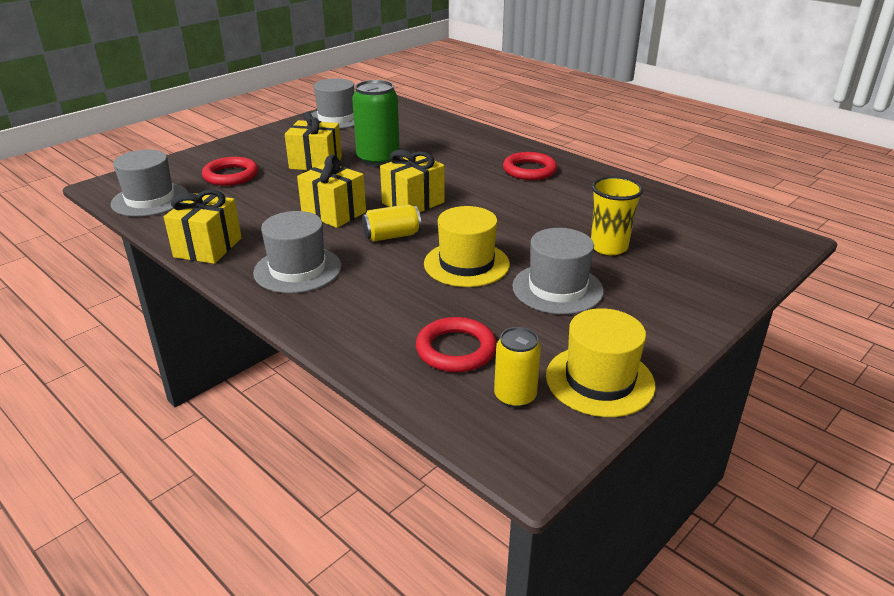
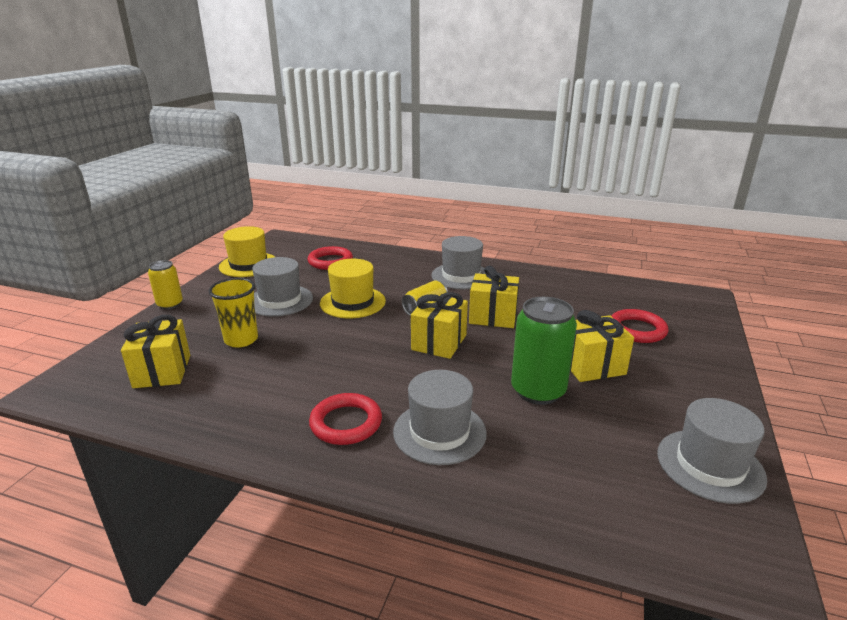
camera: 155 degrees right, 5 degrees down
grey hat [111,150,188,217] -> grey hat moved to [393,370,487,465]
yellow gift [164,190,242,264] -> yellow gift moved to [121,315,190,388]
yellow can [494,327,541,408] -> yellow can moved to [148,260,183,309]

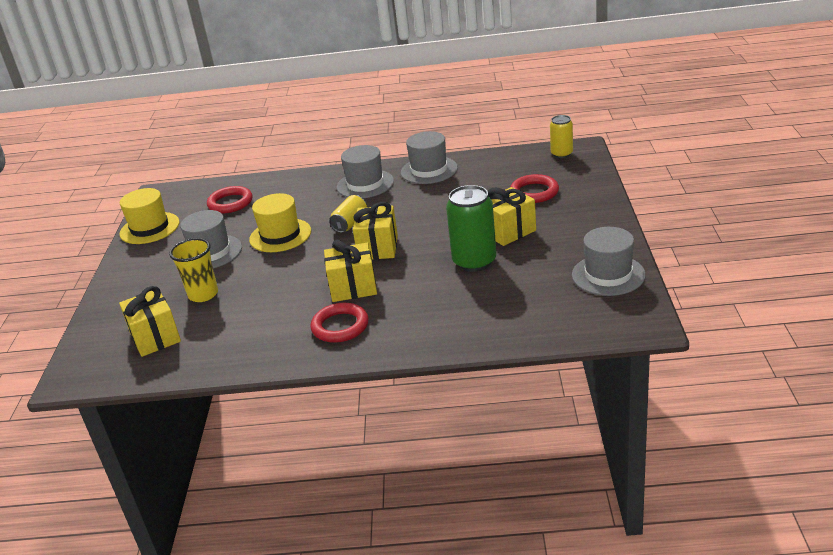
camera: 15 degrees left, 5 degrees up
yellow can [148,260,183,309] -> yellow can moved to [550,115,573,158]
grey hat [393,370,487,465] -> grey hat moved to [401,131,458,184]
yellow gift [469,266,519,328] -> yellow gift moved to [324,239,377,302]

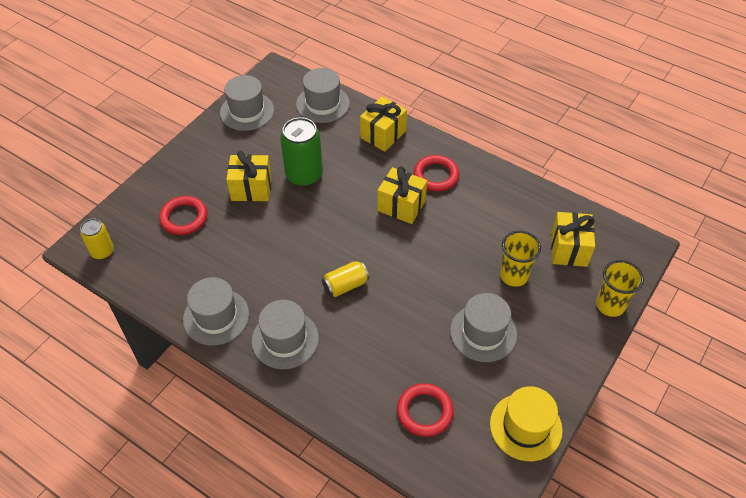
camera: 150 degrees left, 20 degrees up
yellow hat [249,193,311,252] -> none
yellow gift [353,202,398,260] -> yellow gift moved to [360,97,407,152]
none -> grey hat [296,68,350,123]
none -> yellow cup [596,260,644,317]

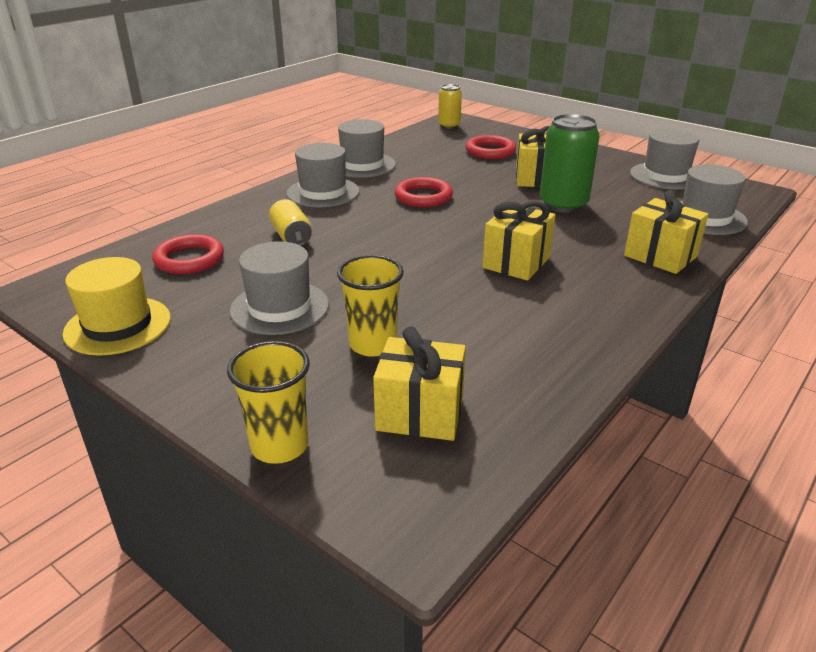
camera: 95 degrees right, 20 degrees down
yellow can [322,261,369,297] -> yellow can moved to [269,199,312,246]
red ring [414,155,459,192] -> red ring moved to [394,177,453,207]

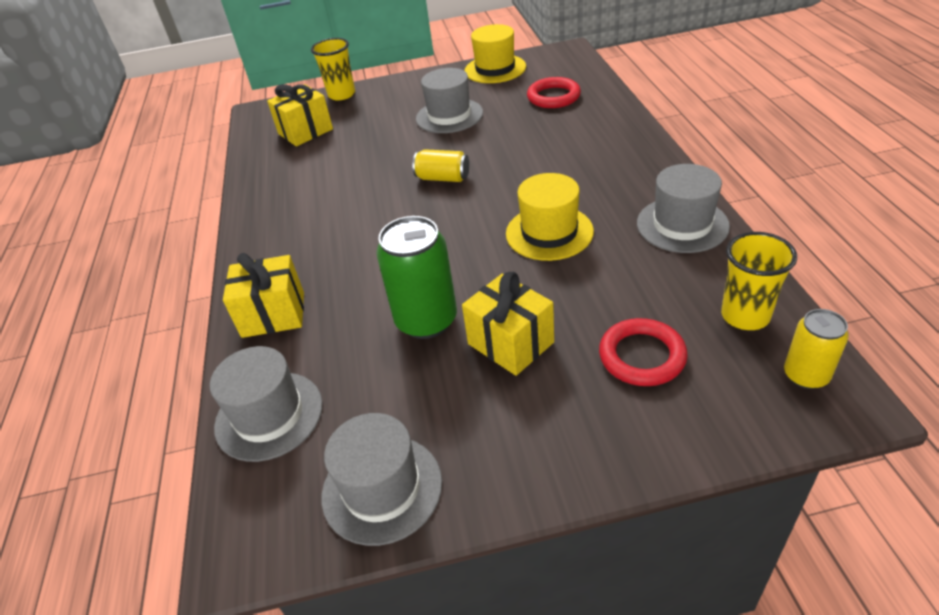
camera: 135 degrees right, 10 degrees up
yellow can [269,199,312,246] -> yellow can moved to [413,149,469,182]
grey hat [286,143,360,207] -> none
yellow cup [337,255,404,357] -> yellow cup moved to [721,232,797,330]
red ring [394,177,453,207] -> yellow hat [506,173,594,261]
yellow gift [482,201,555,281] -> none

